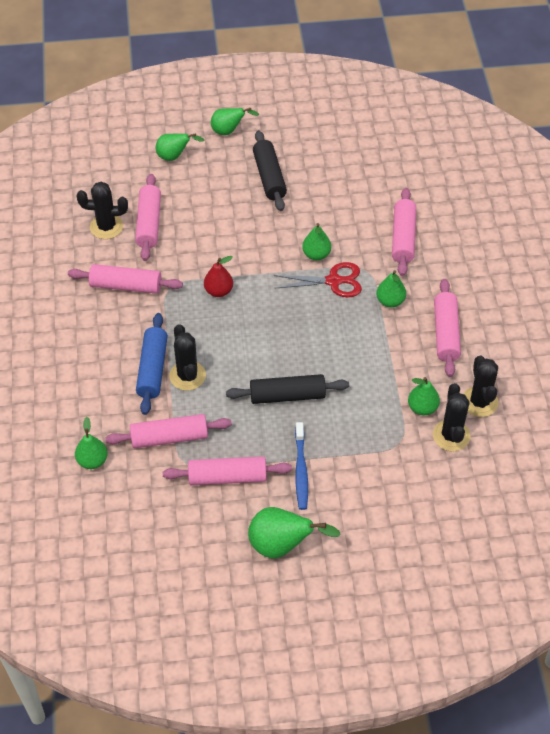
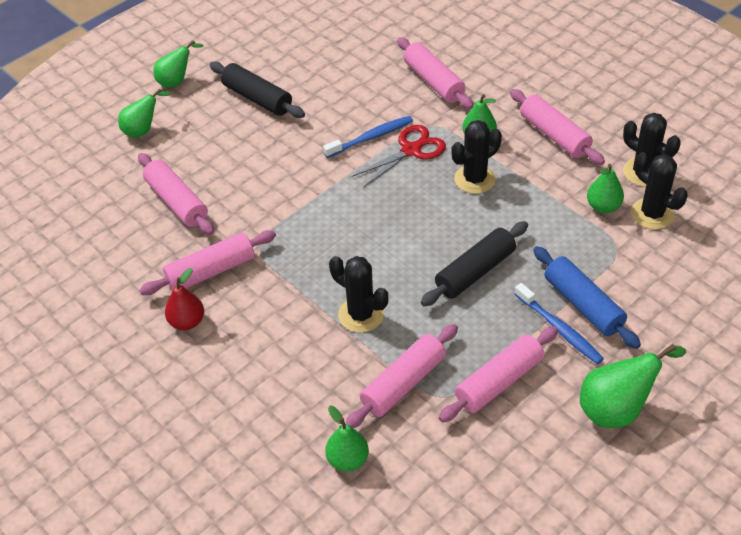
camera: 35 degrees left, 5 degrees down
black cactus [77,182,128,239] -> black cactus moved to [451,120,502,194]
blue rolling pin [136,313,168,415] -> blue rolling pin moved to [533,246,641,349]
red pear [204,256,233,297] -> red pear moved to [165,268,204,330]
green pear [302,223,331,260] -> blue toothbrush [323,116,413,158]

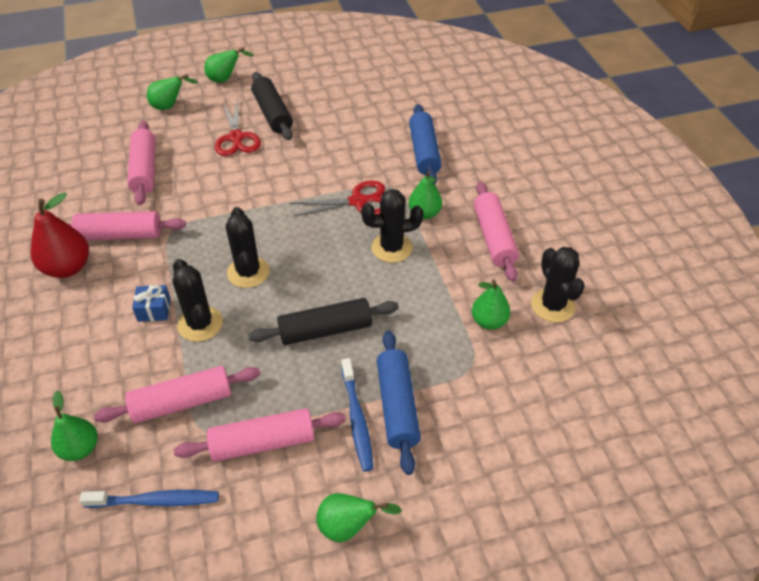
camera: 25 degrees right, 0 degrees up
red pear [165,268,204,330] -> red pear [30,192,89,278], size x1.50
blue toothbrush [323,116,413,158] -> blue toothbrush moved to [79,490,219,508]
pink rolling pin [397,37,473,109] -> blue rolling pin [409,104,442,185]
green pear [580,344,686,428] -> green pear [316,493,402,542], size x0.67
black cactus [631,152,688,229] -> black cactus moved to [226,207,269,288]
none -> blue gift [132,285,171,322]
none -> red scissors [215,99,261,156]

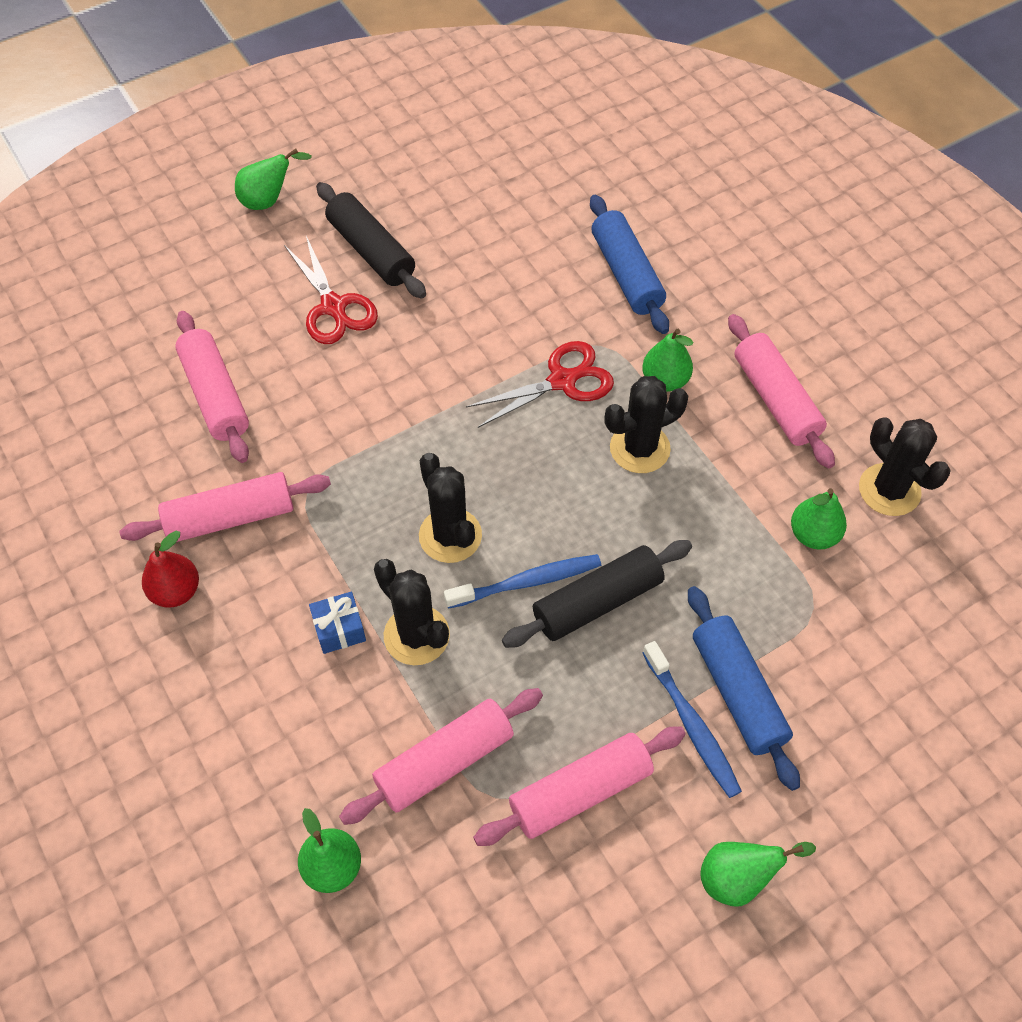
camera: 15 degrees left, 10 degrees up
red pear [30,192,89,278] -> red pear [142,531,199,608], size x0.67
blue toothbrush [79,490,219,508] -> blue toothbrush moved to [444,554,601,609]
green pear [147,74,198,110] -> none

